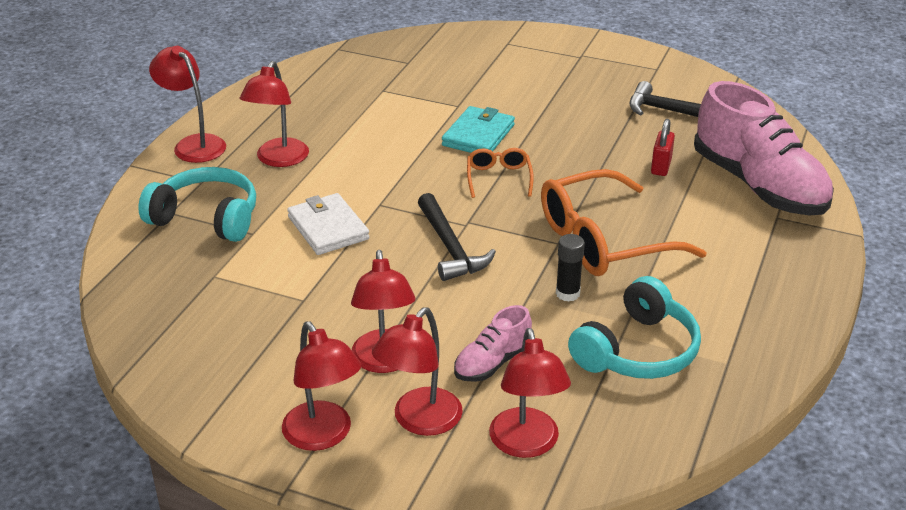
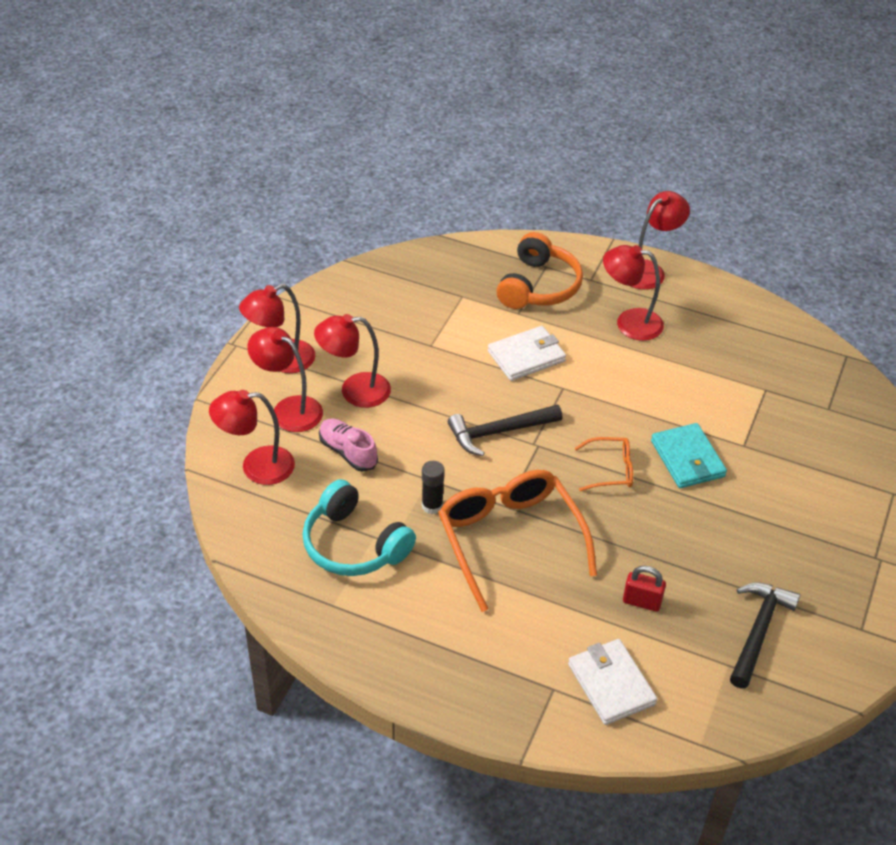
camera: 90 degrees right, 10 degrees up
turquoise headphones [138,167,256,242] -> orange headphones [496,232,583,309]
turquoise wallet [442,106,515,153] -> turquoise wallet turned 45 degrees clockwise [651,423,727,488]
pink shoe [694,81,834,216] -> white wallet [568,639,657,725]

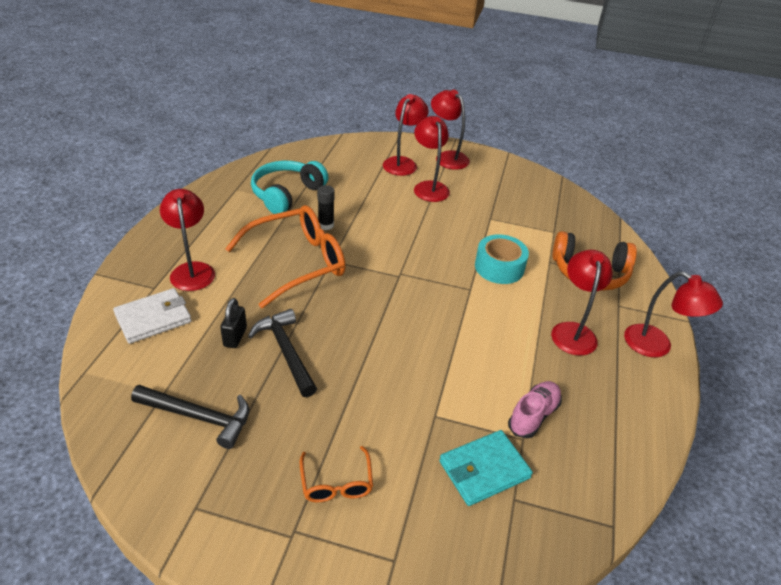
camera: 80 degrees right, 5 degrees down
red lamp [209,390,295,485] -> red lamp moved to [160,189,215,291]
pink shoe [319,419,378,472] -> pink shoe moved to [508,381,562,438]
black hammer [448,405,562,456] -> black hammer moved to [248,309,317,397]
white wallet [488,326,566,381] -> turquoise tape [475,234,529,284]
orange glasses [575,437,633,491] -> orange glasses moved to [300,446,373,502]
red padlock [623,566,666,612] -> black padlock [220,298,247,348]
turquoise wallet [651,423,727,488] -> turquoise wallet moved to [439,430,533,506]

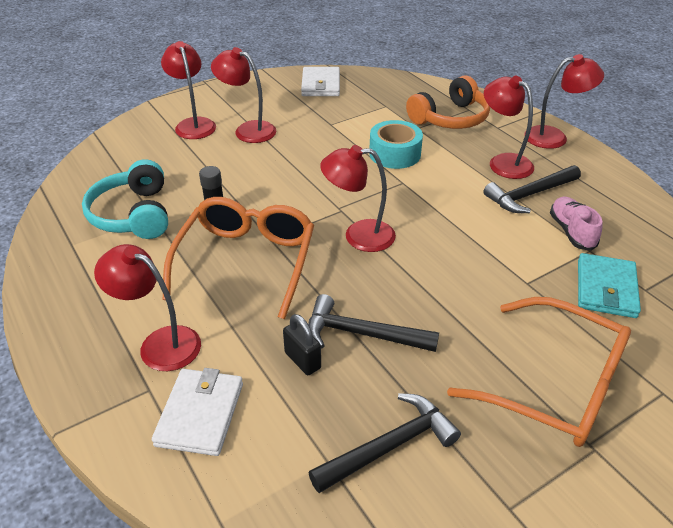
camera: 45 degrees left, 0 degrees up
orange glasses [300,446,373,502] -> orange glasses [447,297,631,447], size x2.06
red lamp [431,89,470,170] -> red lamp moved to [320,145,396,252]
none -> white wallet [301,67,340,96]
none -> black hammer [483,165,581,213]

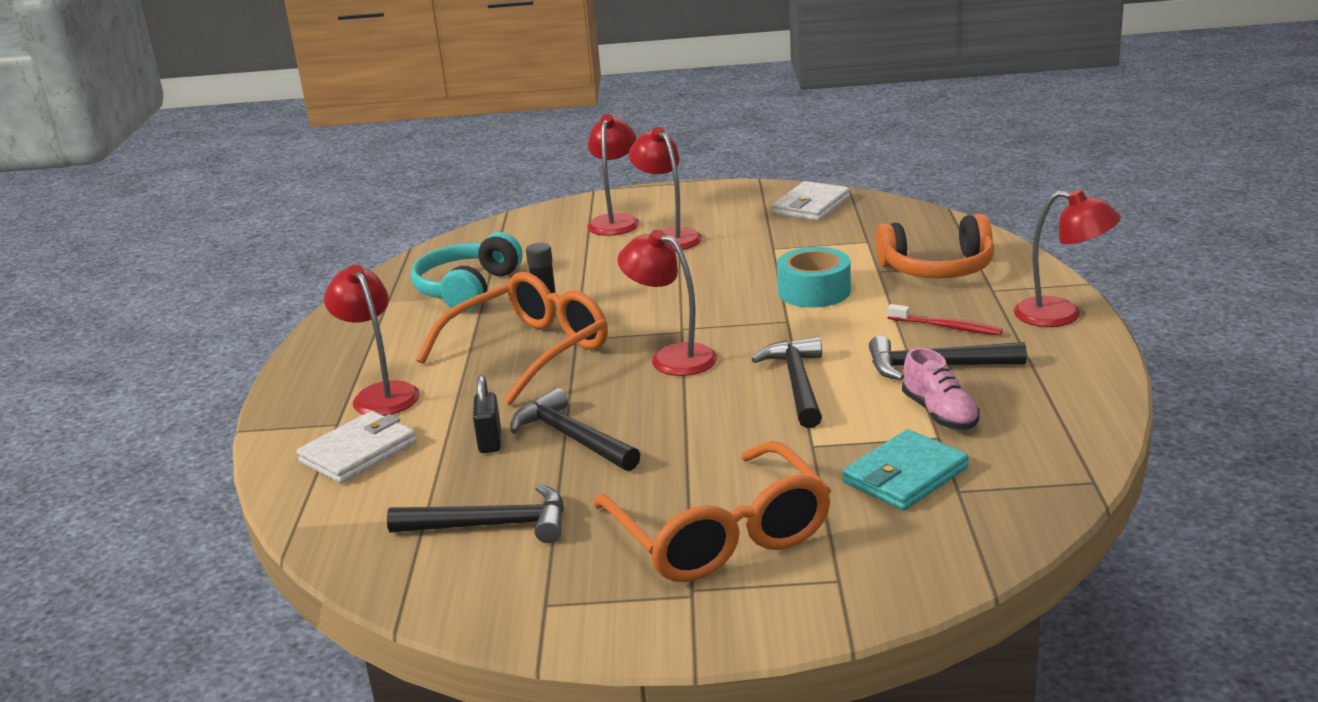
camera: 35 degrees right, 15 degrees down
red lamp [484,76,534,179] -> red toothbrush [888,304,1003,335]
pink shoe [550,197,602,251] -> pink shoe turned 135 degrees clockwise [902,348,980,430]
none -> black hammer [751,336,822,428]

